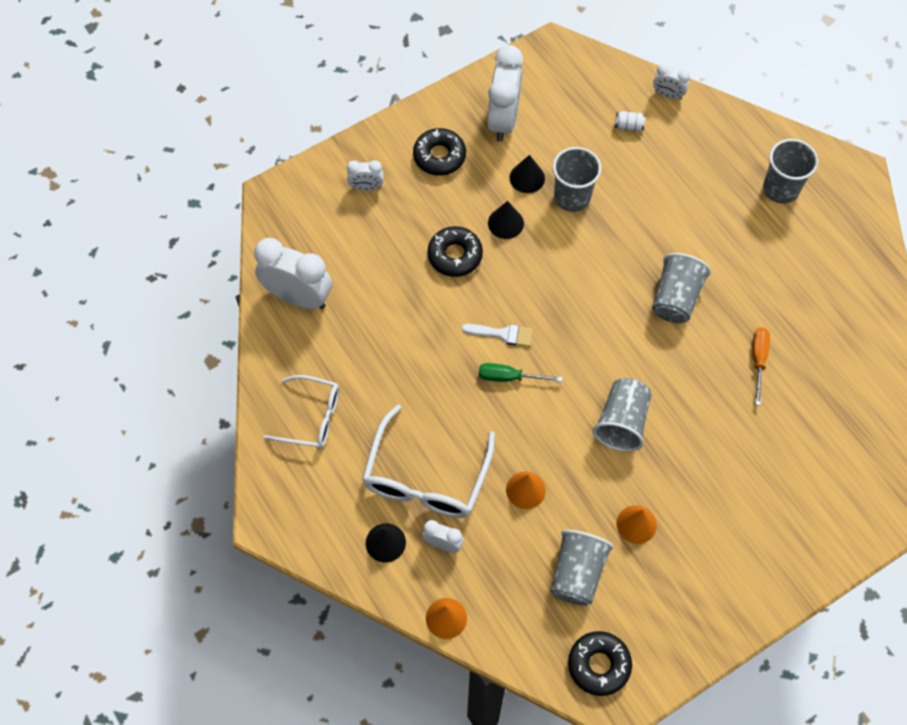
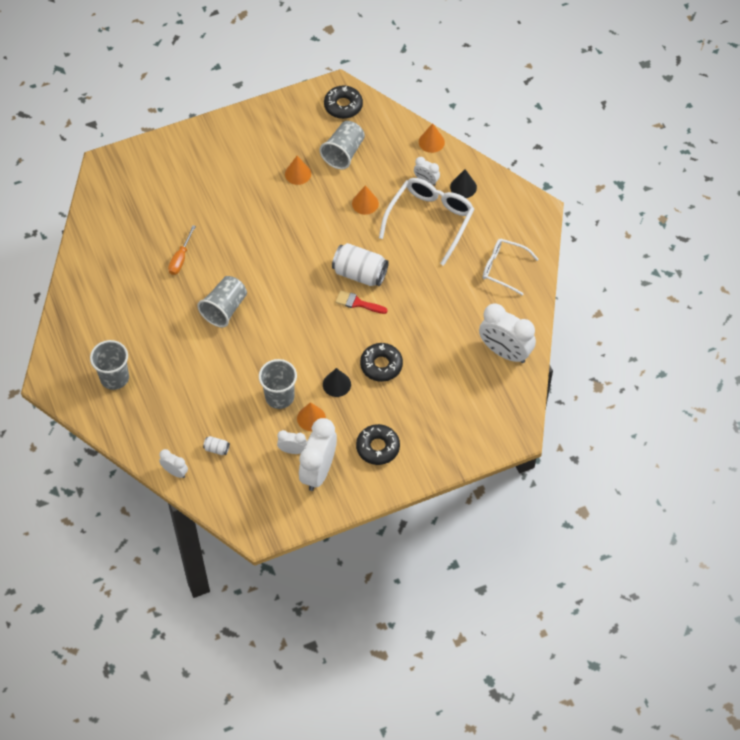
camera: 170 degrees left, 5 degrees down
white clock [347,160,383,191] -> white clock moved to [277,430,307,454]
white brush [462,324,533,347] -> red brush [336,290,388,314]
green screwdriver [479,363,563,382] -> white can [332,243,389,286]
black cone [510,155,545,193] -> orange cone [297,402,326,431]
grey cup [593,378,652,452] -> none

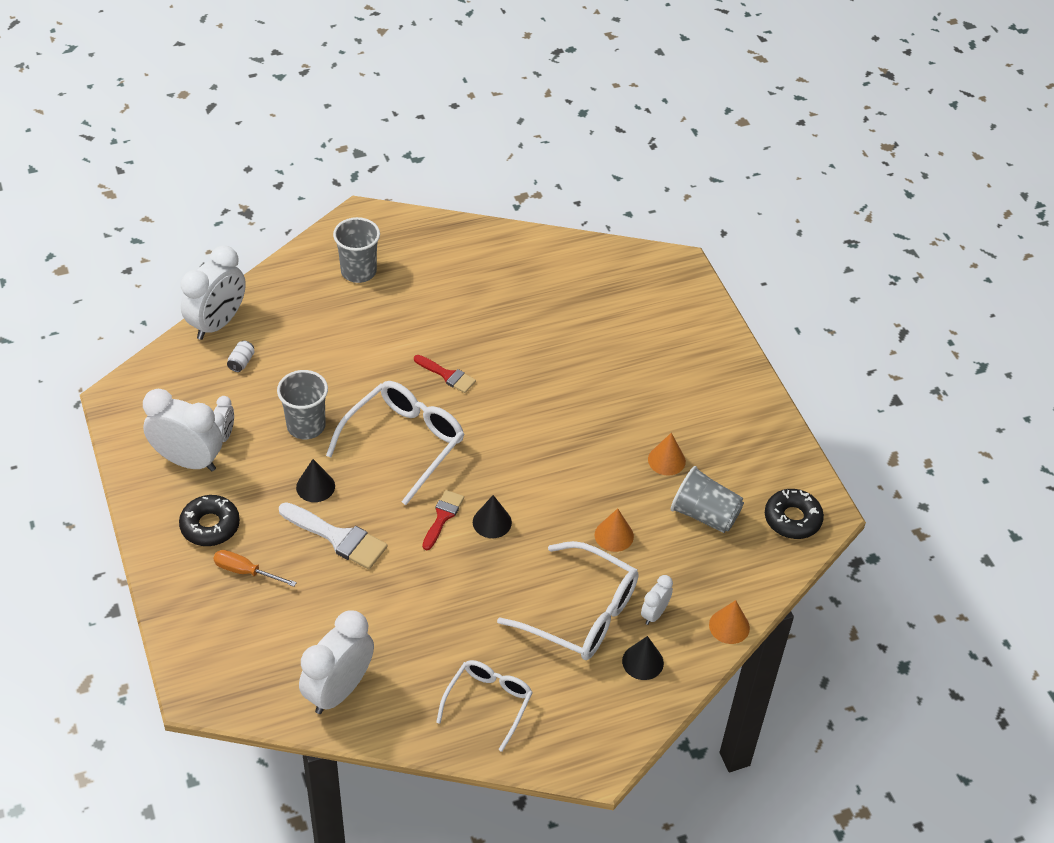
camera: 90 degrees right, 10 degrees down
white clock [159,449,188,478] -> white clock [181,245,246,340], size x2.01
orange screwdriver [168,225,196,275] -> orange screwdriver moved to [213,550,297,587]
grey cup [197,276,247,327] -> red brush [414,355,476,393]
orange cone [297,402,326,431] -> none
white can [332,243,389,286] -> black cone [473,495,512,538]
black donut [360,343,403,382] -> white brush [279,502,388,569]
none -> white glasses [326,381,464,505]

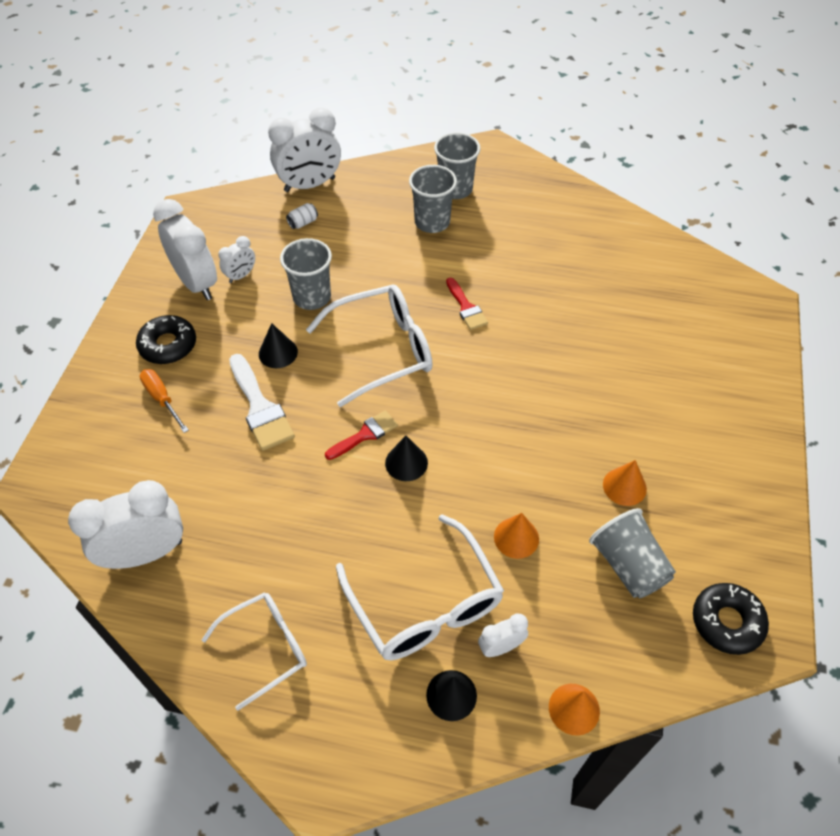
camera: 35 degrees right, 5 degrees up
none -> grey cup [409,165,457,233]

